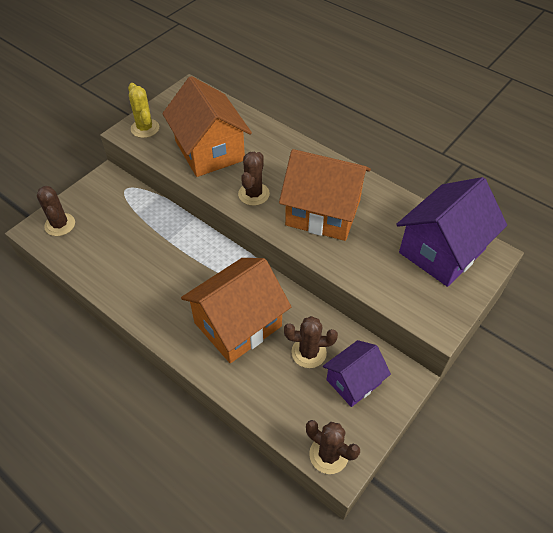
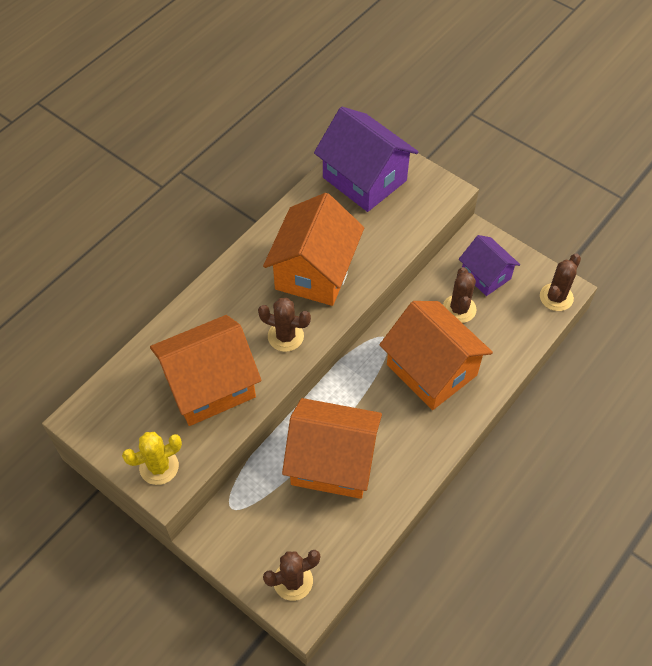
camera: 90 degrees left, 5 degrees up
none -> orange house [282,398,382,499]

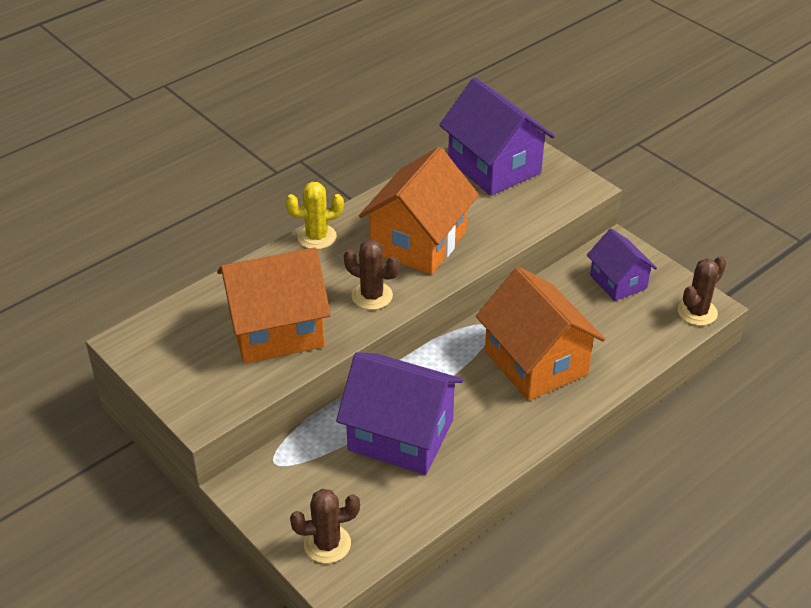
camera: 10 degrees right, 15 degrees down
yellow cactus [122,432,182,485] -> yellow cactus moved to [285,182,344,250]
orange house [282,398,382,499] -> purple house [336,352,464,475]
brown cactus [443,267,476,323] -> none

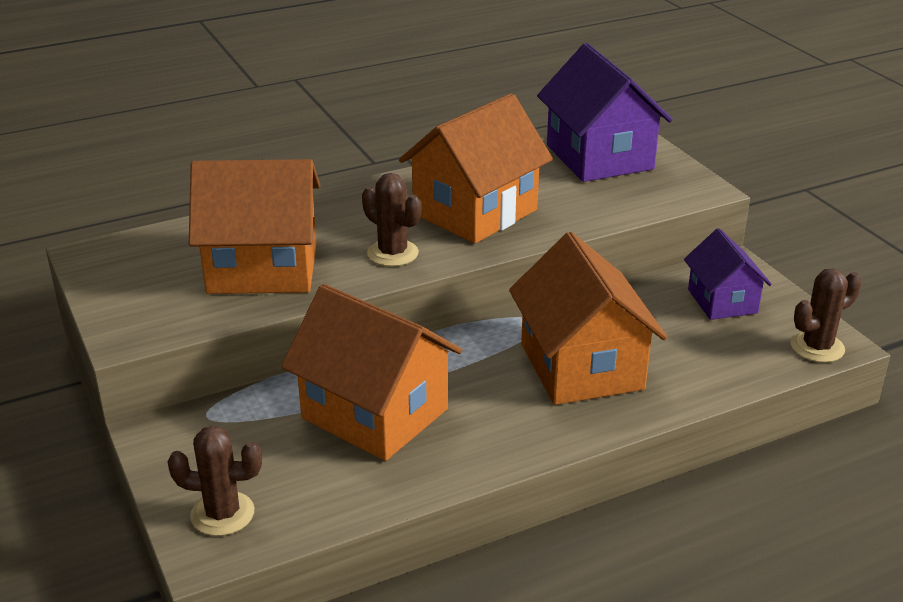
camera: 15 degrees right, 10 degrees down
yellow cactus [285,182,344,250] -> none
purple house [336,352,464,475] -> orange house [281,284,462,461]

